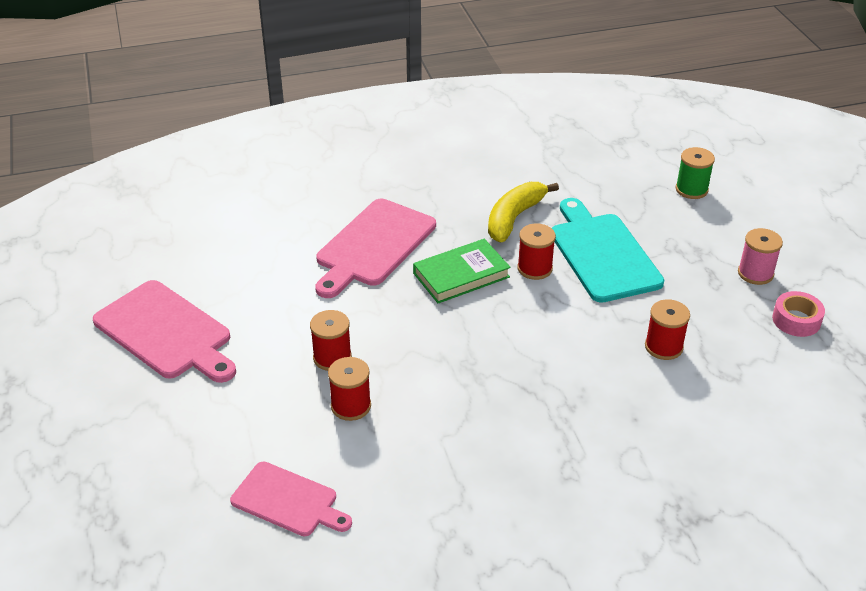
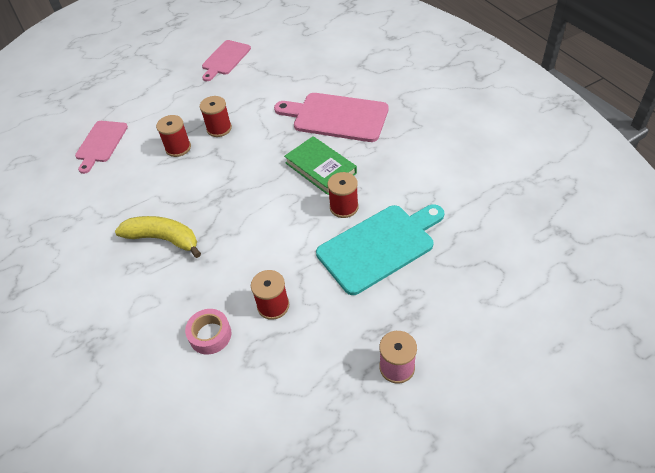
camera: 80 degrees right, 10 degrees up
pink cutting board [93,280,236,383] -> pink cutting board [202,40,251,81], size x0.63
yellow banana [488,182,559,242] -> yellow banana moved to [115,216,201,258]
green spool [676,147,715,199] -> none
pink tape [772,291,825,337] -> pink tape moved to [185,309,231,354]

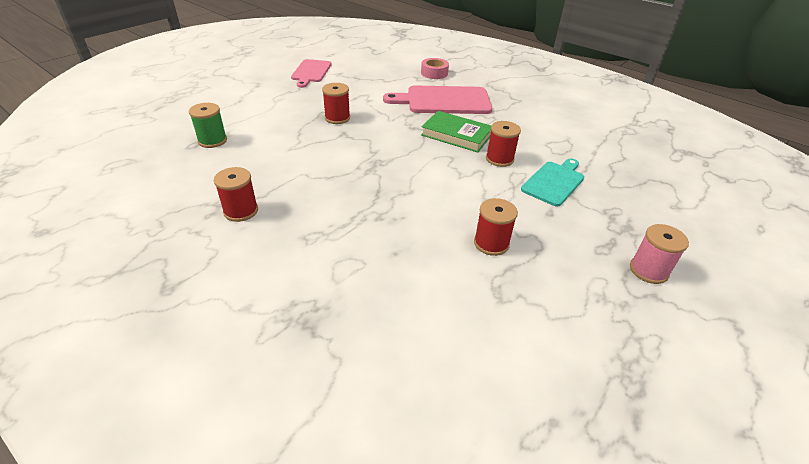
camera: 25 degrees left, 10 degrees down
pink cutting board [75,121,128,174] -> green spool [189,103,227,148]
yellow banana [115,216,201,258] -> none
red spool [156,115,191,157] -> red spool moved to [214,167,258,222]
pink tape [185,309,231,354] -> pink tape moved to [421,58,449,79]
turquoise cutting board [316,204,444,295] -> turquoise cutting board [521,158,584,207], size x0.63

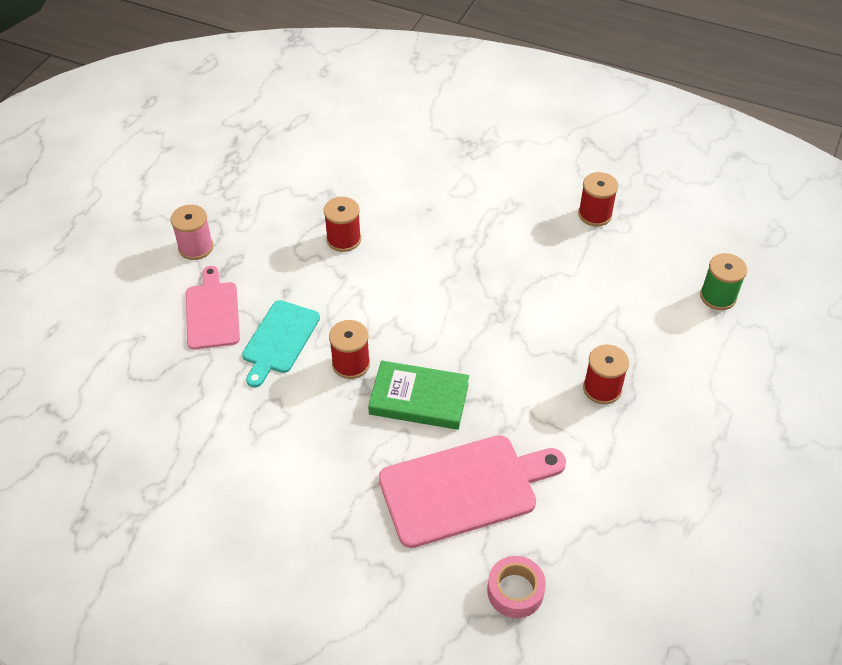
camera: 165 degrees right, 10 degrees up
pink cutting board [291,59,332,88] -> pink cutting board moved to [186,266,240,350]

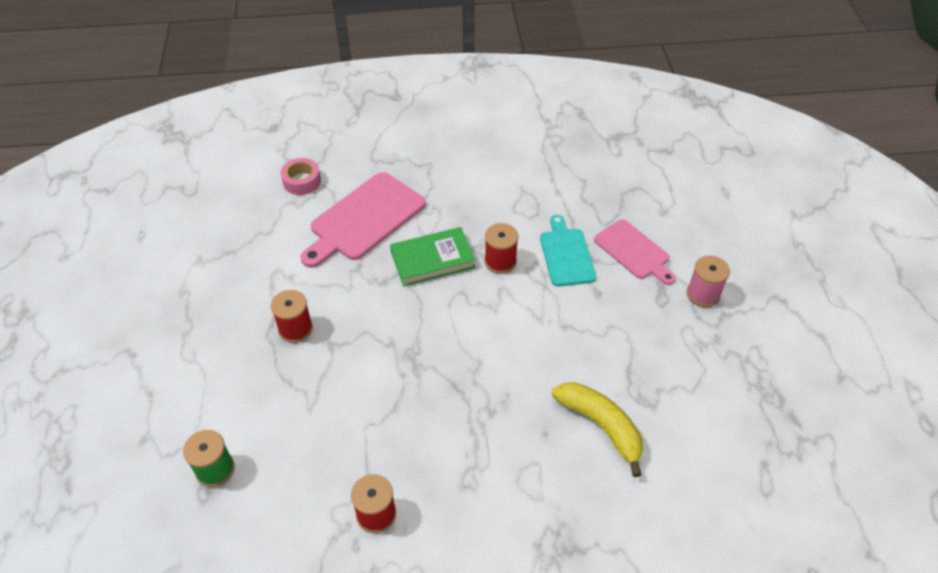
camera: 150 degrees right, 0 degrees up
red spool [324,197,361,252] -> none
none -> yellow banana [552,382,643,477]

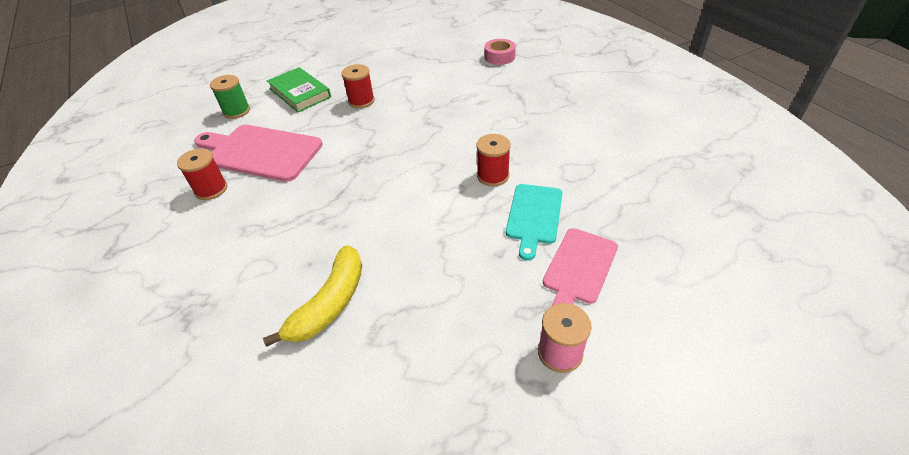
camera: 70 degrees right, 5 degrees down
pink cutting board [300,172,426,268] -> pink cutting board moved to [194,125,323,182]
green book [390,227,475,286] -> green book moved to [267,67,331,112]
turquoise cutting board [540,215,596,287] -> turquoise cutting board turned 135 degrees clockwise [506,184,563,260]

